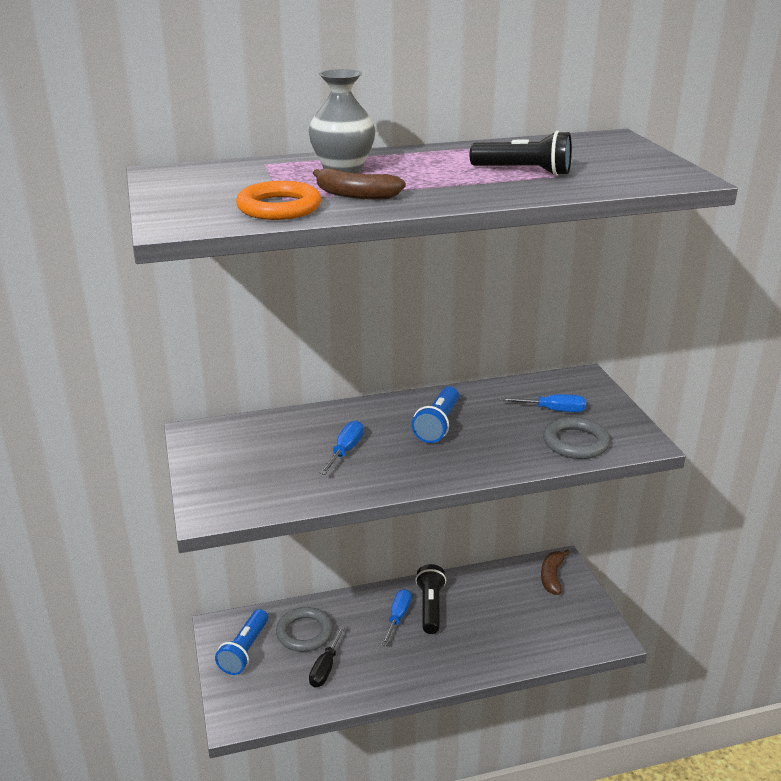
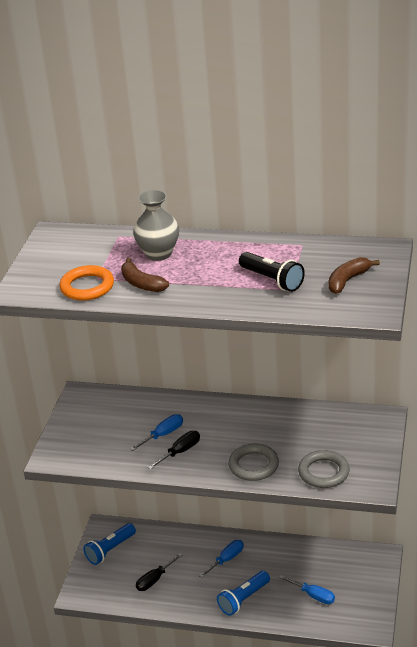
camera: 30 degrees right, 5 degrees up
grey ring [276,607,333,652] -> grey ring moved to [228,443,279,481]
blue flashlight [411,386,459,443] -> blue flashlight moved to [217,571,270,616]
black flashlight [415,564,446,634] -> none
blue screwdriver [500,394,586,412] -> blue screwdriver moved to [279,575,335,604]
brown banana [541,550,570,595] -> brown banana moved to [328,257,380,294]
none -> black screwdriver [147,431,200,470]

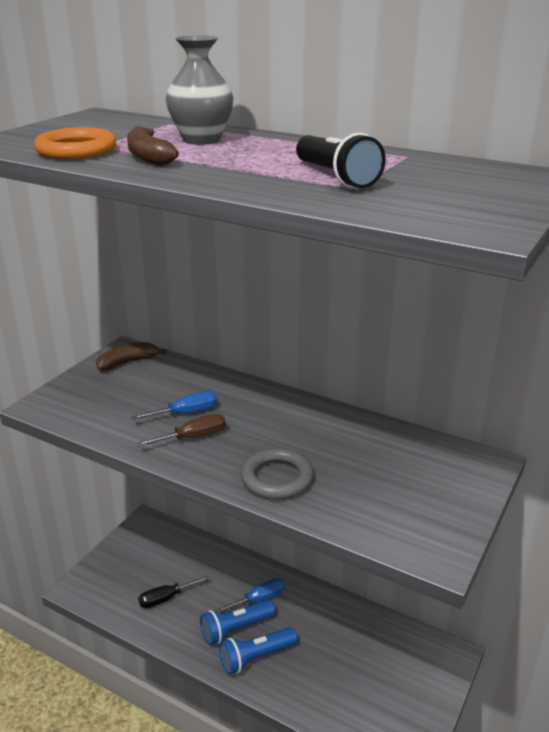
camera: 15 degrees right, 5 degrees down
blue flashlight [83,523,136,565] -> blue flashlight moved to [200,600,275,645]
black screwdriver [147,431,200,470] -> brown screwdriver [136,414,226,447]
blue screwdriver [279,575,335,604] -> none
grey ring [298,450,350,488] -> none
brown banana [328,257,380,294] -> brown banana moved to [96,342,167,371]

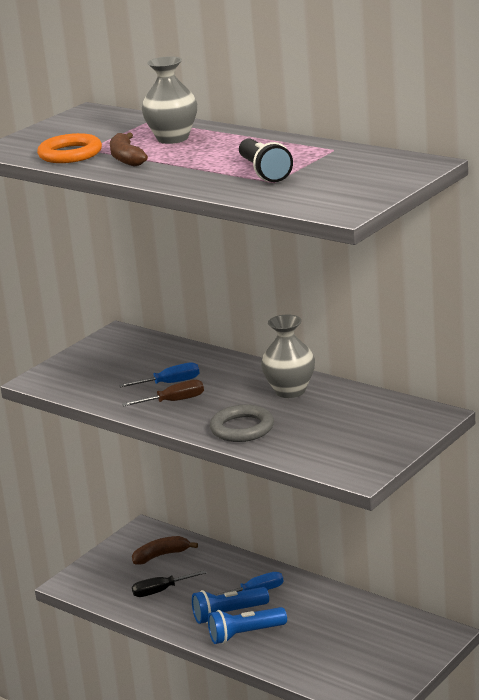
camera: 10 degrees right, 5 degrees down
brown banana [96,342,167,371] -> brown banana moved to [132,536,198,565]
none -> grey vase [261,315,315,398]

